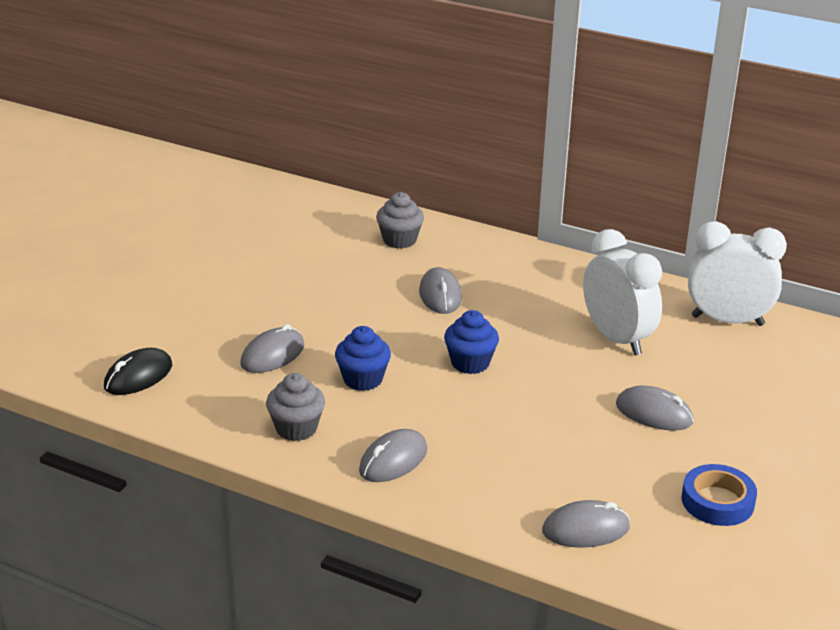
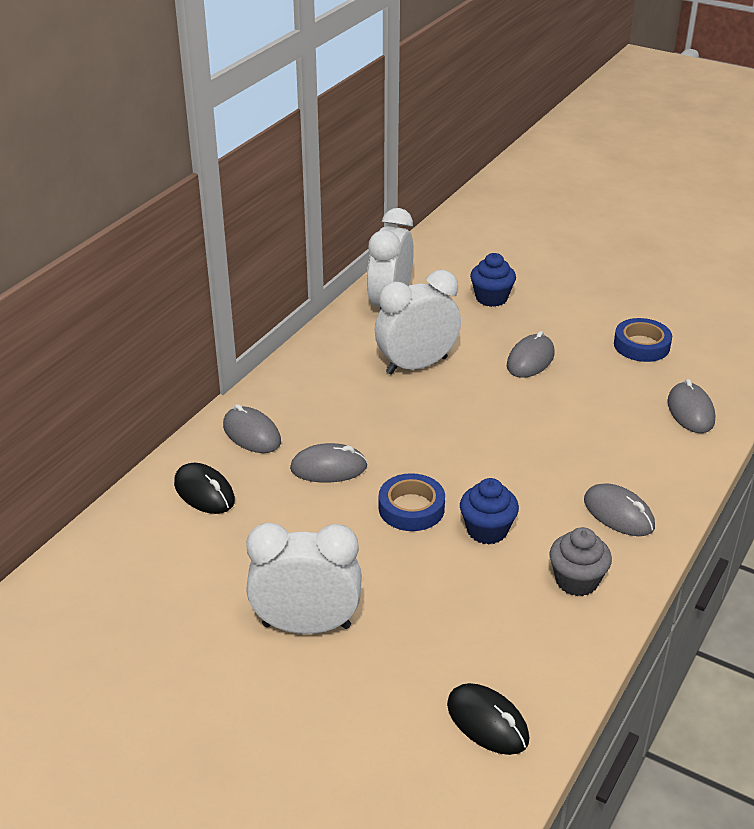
camera: 85 degrees left, 5 degrees up
grey mouse [240,324,305,373] -> grey mouse moved to [223,404,281,453]
grey cupcake [376,192,424,249] -> black mouse [174,463,235,514]
blue cupcake [444,310,499,374] -> blue cupcake moved to [470,253,516,307]
none -> white clock [246,523,362,634]
none -> blue tape [379,473,445,531]

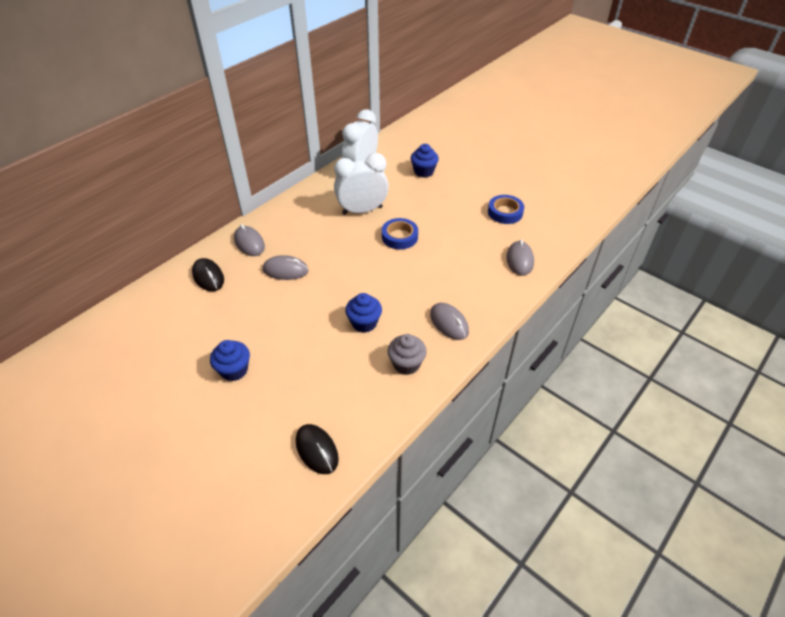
camera: 10 degrees right, 10 degrees up
white clock [246,523,362,634] -> blue cupcake [210,340,250,381]
blue tape [379,473,445,531] -> blue tape moved to [382,218,418,249]
grey mouse [507,331,555,378] -> none

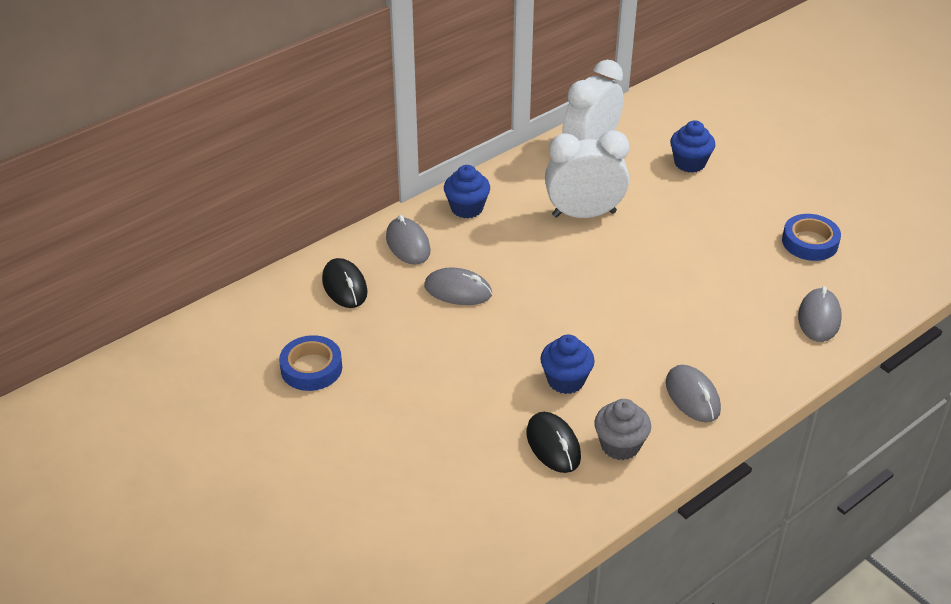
camera: 10 degrees right, 5 degrees down
blue cupcake [210,340,250,381] -> blue cupcake moved to [444,165,490,218]
black mouse [296,424,339,474] -> black mouse moved to [526,412,581,473]
blue tape [382,218,418,249] -> blue tape moved to [279,335,342,391]

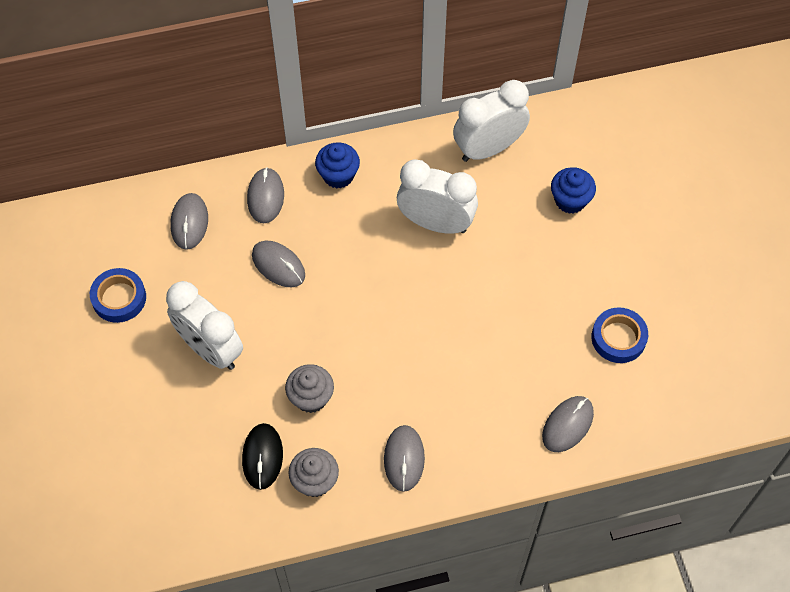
camera: 25 degrees right, 20 degrees up
black mouse [322,258,368,308] -> grey mouse [170,193,208,250]
blue cupcake [540,335,595,394] -> grey cupcake [285,364,334,413]
none -> white clock [166,281,243,370]

